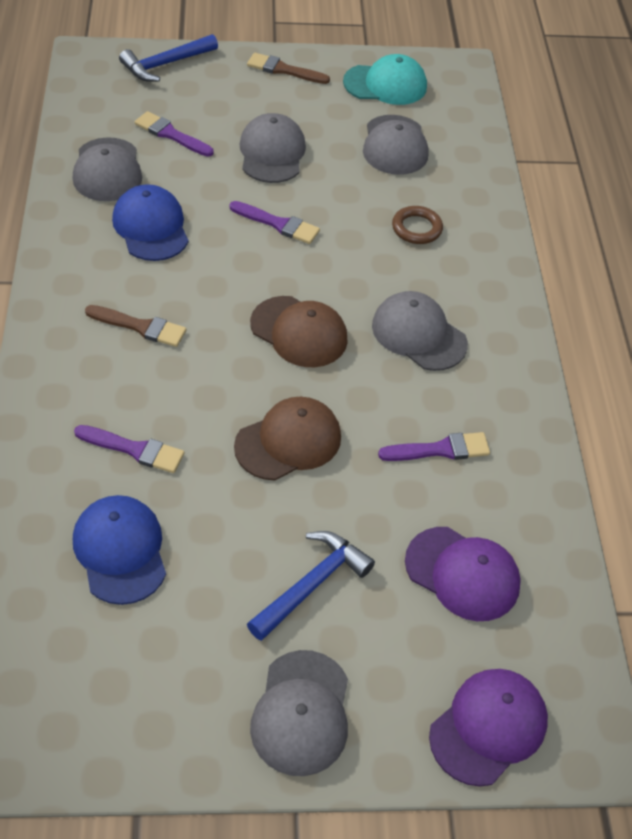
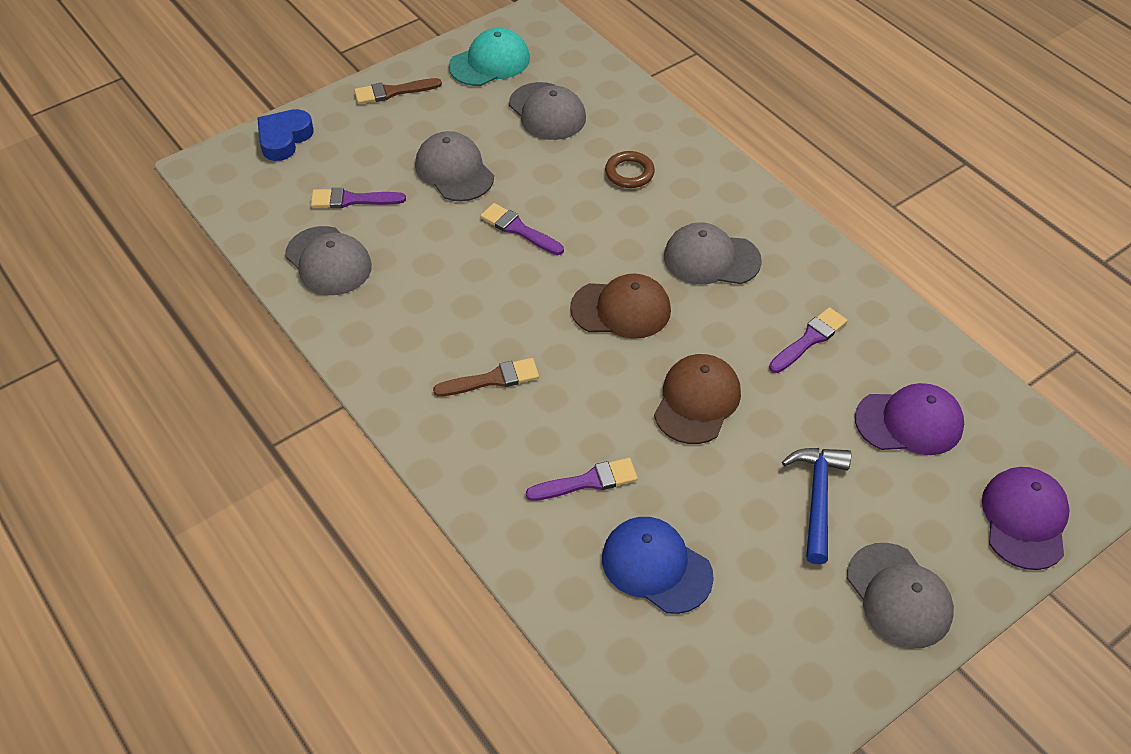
camera: 30 degrees left, 0 degrees up
blue cap [112,184,189,261] -> none
blue hammer [119,34,218,82] -> blue heart [257,109,314,161]
purple brush [230,201,320,244] -> purple brush turned 135 degrees counterclockwise [480,203,564,255]

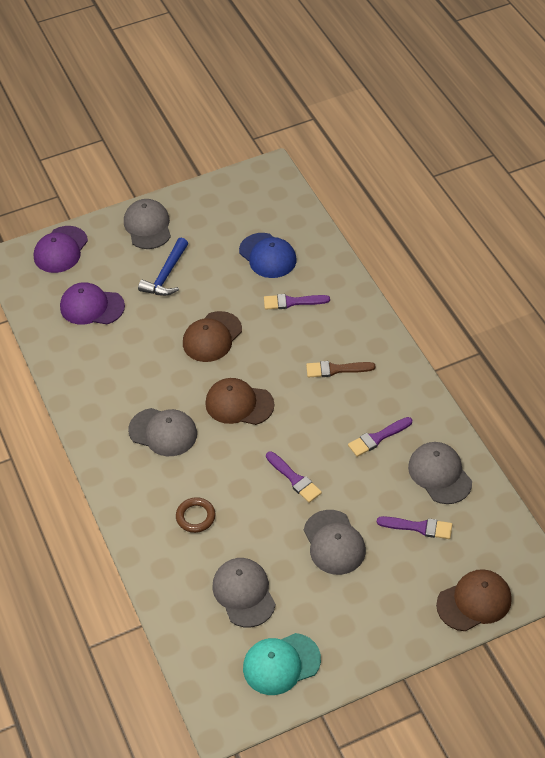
camera: 165 degrees left, 0 degrees up
blue heart [257,109,314,161] -> brown cap [436,569,512,631]
brown brush [354,78,442,104] -> none
purple brush [769,307,847,373] -> purple brush moved to [348,417,412,457]

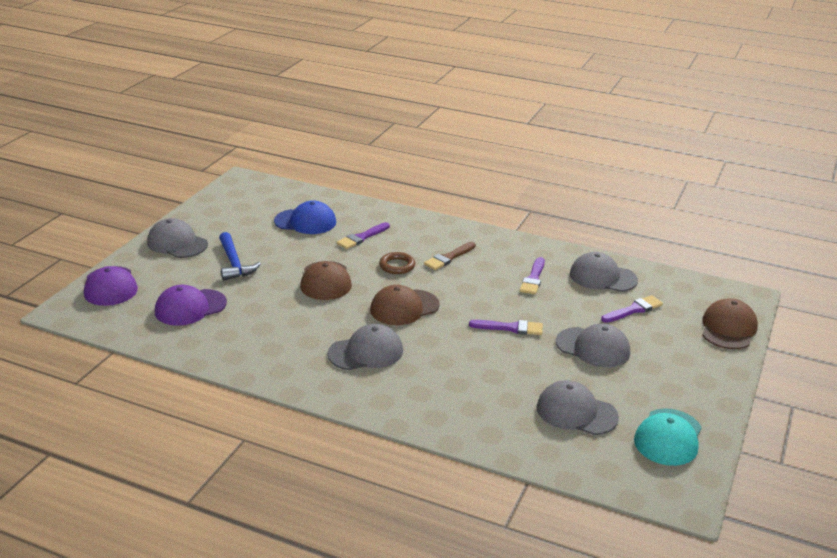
camera: 45 degrees left, 20 degrees down
brown ring [176,497,216,533] -> brown ring moved to [379,252,415,274]

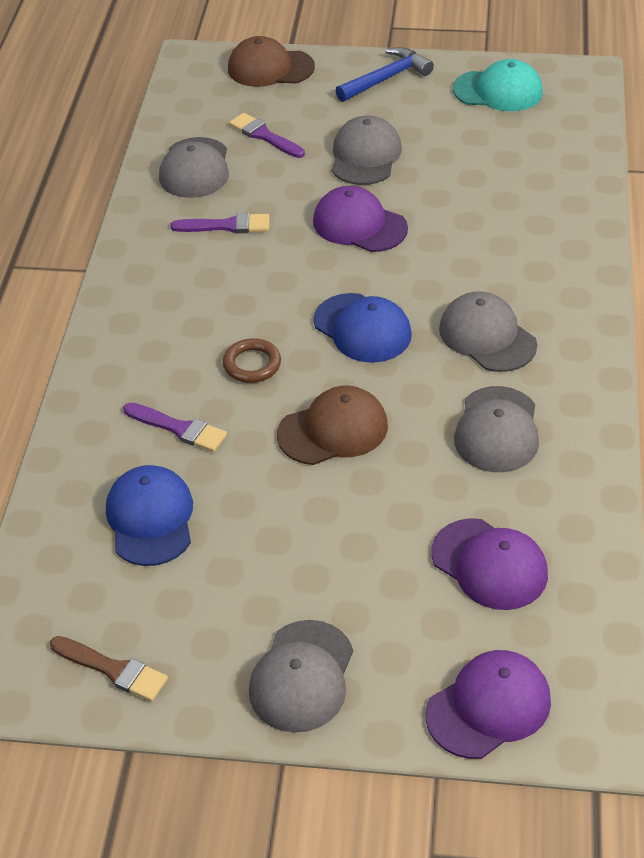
camera: 105 degrees left, 15 degrees up
blue hammer [219,232,261,281] -> blue hammer moved to [335,47,434,102]
brown cap [370,285,440,325] -> blue cap [313,293,412,363]
brown brush [424,242,476,270] -> brown brush moved to [50,636,168,702]
purple brush [469,320,543,335] -> purple cap [313,186,408,252]
grey cap [537,380,619,435] -> grey cap moved to [454,386,539,472]

